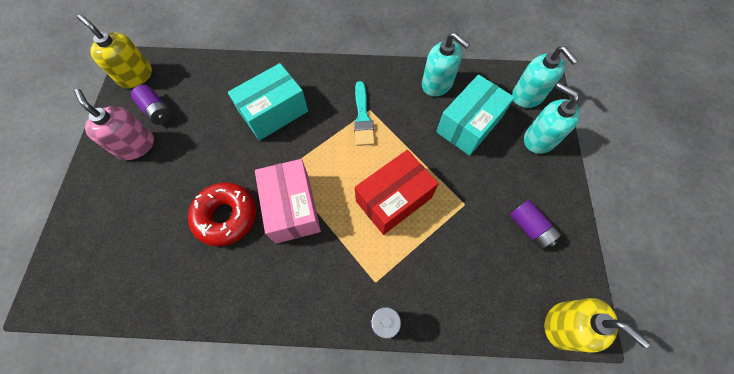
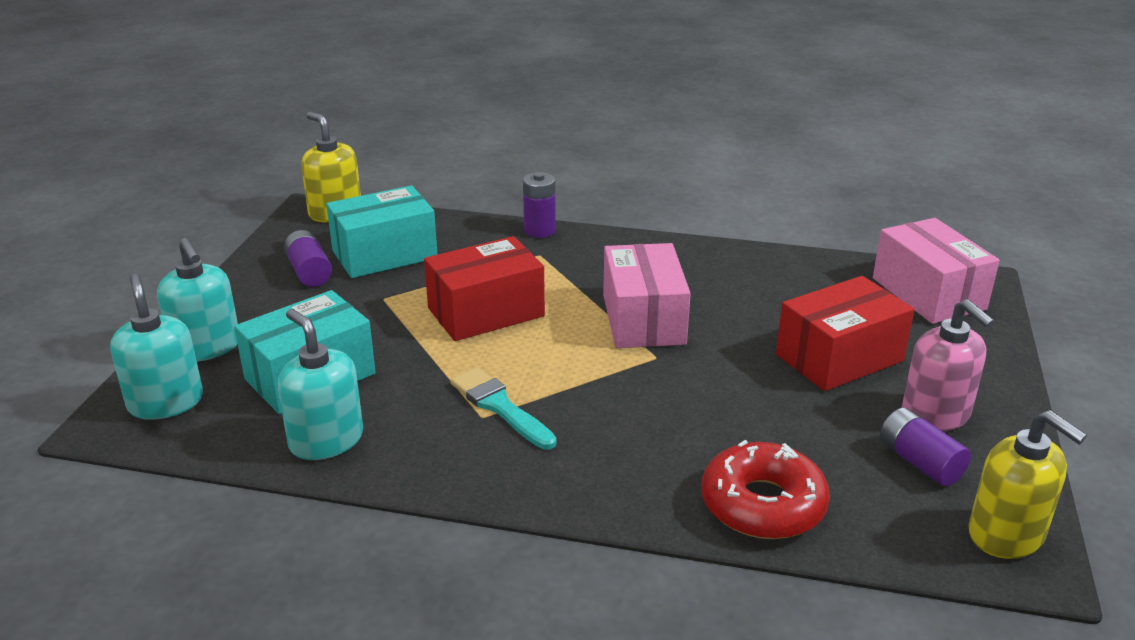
camera: 170 degrees left, 35 degrees down
red donut [188,182,256,247] -> red donut moved to [702,440,830,539]
turquoise box [228,63,308,140] -> turquoise box moved to [326,185,438,278]
turquoise brush [354,81,375,146] -> turquoise brush turned 45 degrees counterclockwise [450,367,557,450]
none -> red box [776,276,915,391]
none -> pink box [873,218,1000,324]

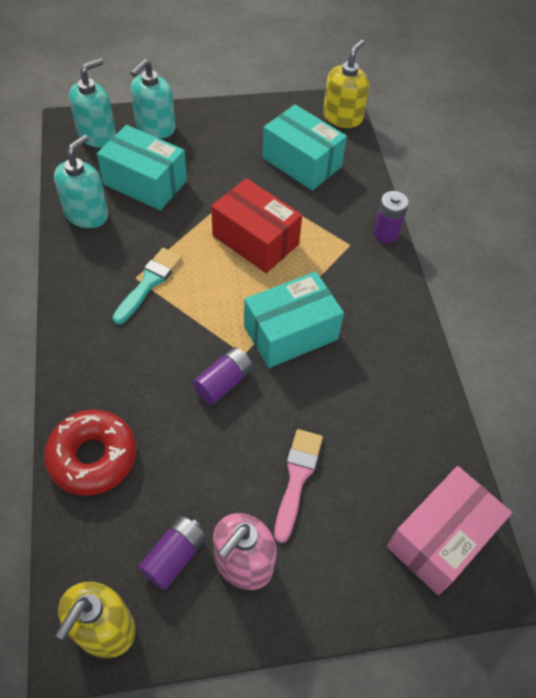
camera: 65 degrees right, 25 degrees up
purple battery [284,230,332,287] -> purple battery moved to [193,347,253,405]
pink box [603,243,691,348] -> turquoise box [244,272,344,368]
red box [776,276,915,391] -> pink brush [274,429,323,543]

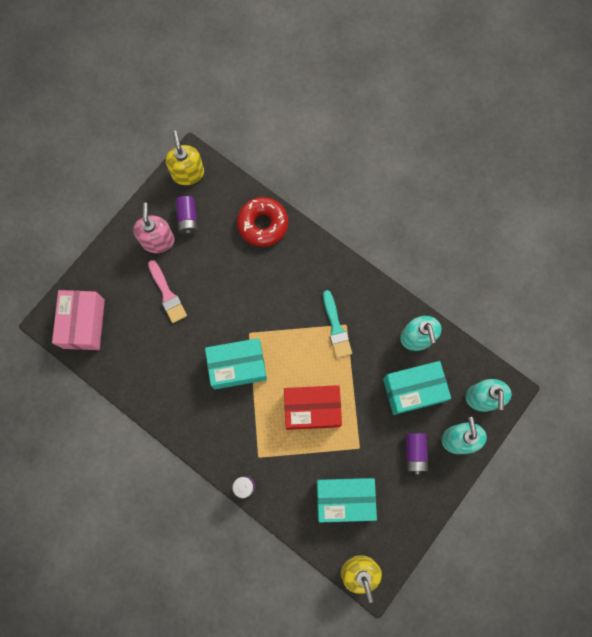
camera: 140 degrees right, 20 degrees up
purple battery [193,347,253,405] -> purple battery moved to [406,433,428,474]
turquoise box [244,272,344,368] -> turquoise box turned 60 degrees clockwise [205,338,267,389]

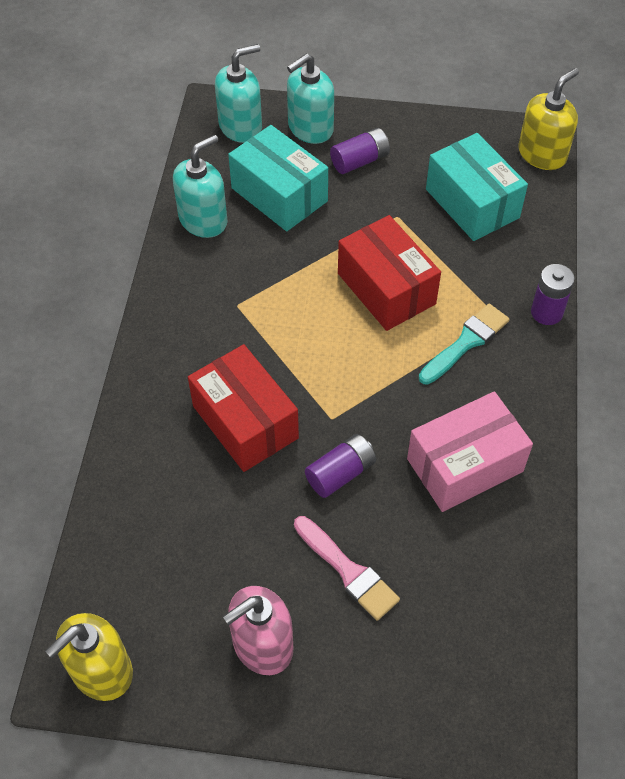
camera: 120 degrees left, 20 degrees down
pink box [52,290,105,350] -> pink box moved to [407,391,533,512]
pink brush [148,260,187,323] -> pink brush turned 105 degrees clockwise [294,516,400,621]
purple battery [175,196,198,235] -> purple battery moved to [305,434,376,498]
turquoise box [205,338,267,389] -> none
red donut [237,197,288,247] -> none
turquoise brush [323,290,352,358] -> turquoise brush moved to [419,304,510,385]
none -> red box [188,344,299,472]

